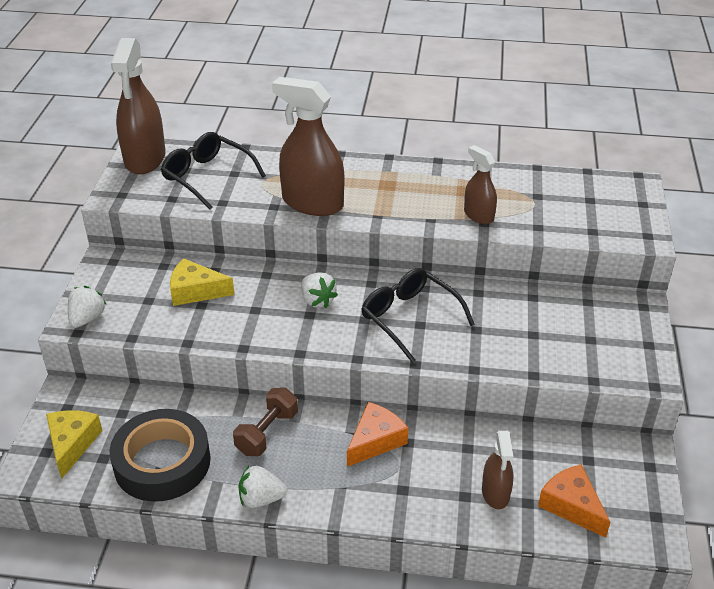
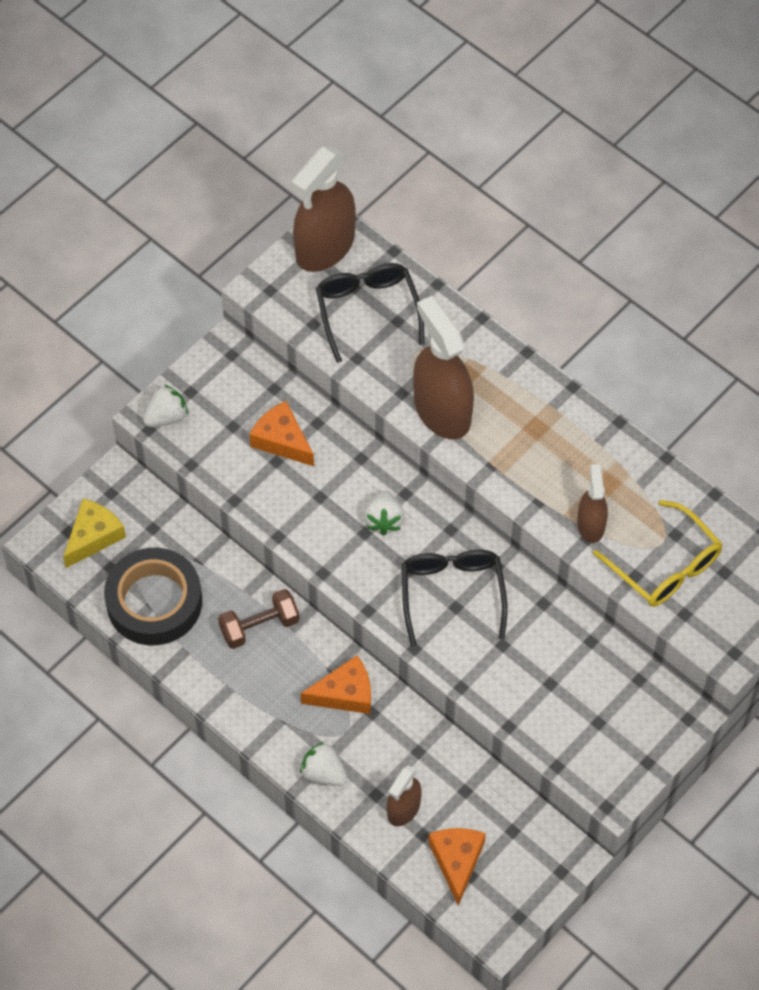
camera: 35 degrees right, 20 degrees up
yellow cheese [170,258,235,306] -> orange cheese [249,401,314,466]
white strawberry [239,465,287,508] -> white strawberry moved to [300,742,347,786]
none -> yellow glasses [593,500,723,607]

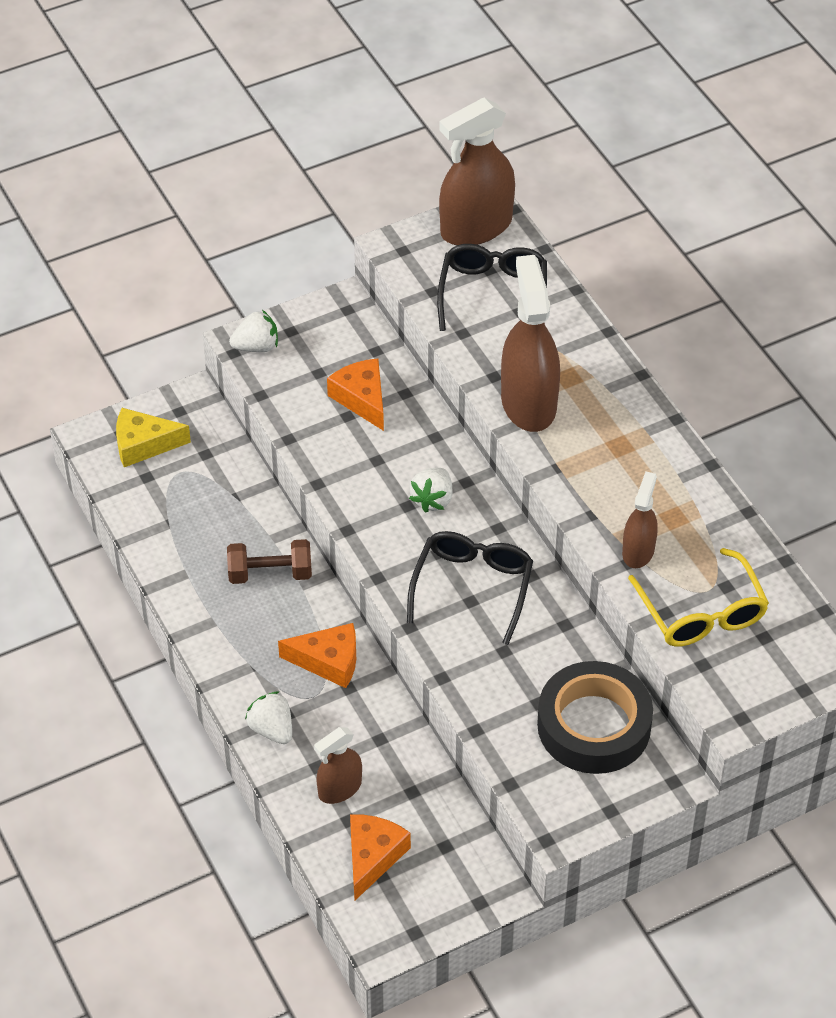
camera: 20 degrees right, 10 degrees down
yellow cheese [63,499,126,568] -> yellow cheese turned 150 degrees counterclockwise [116,408,191,467]
black tape [104,548,202,645] -> black tape moved to [537,661,653,774]

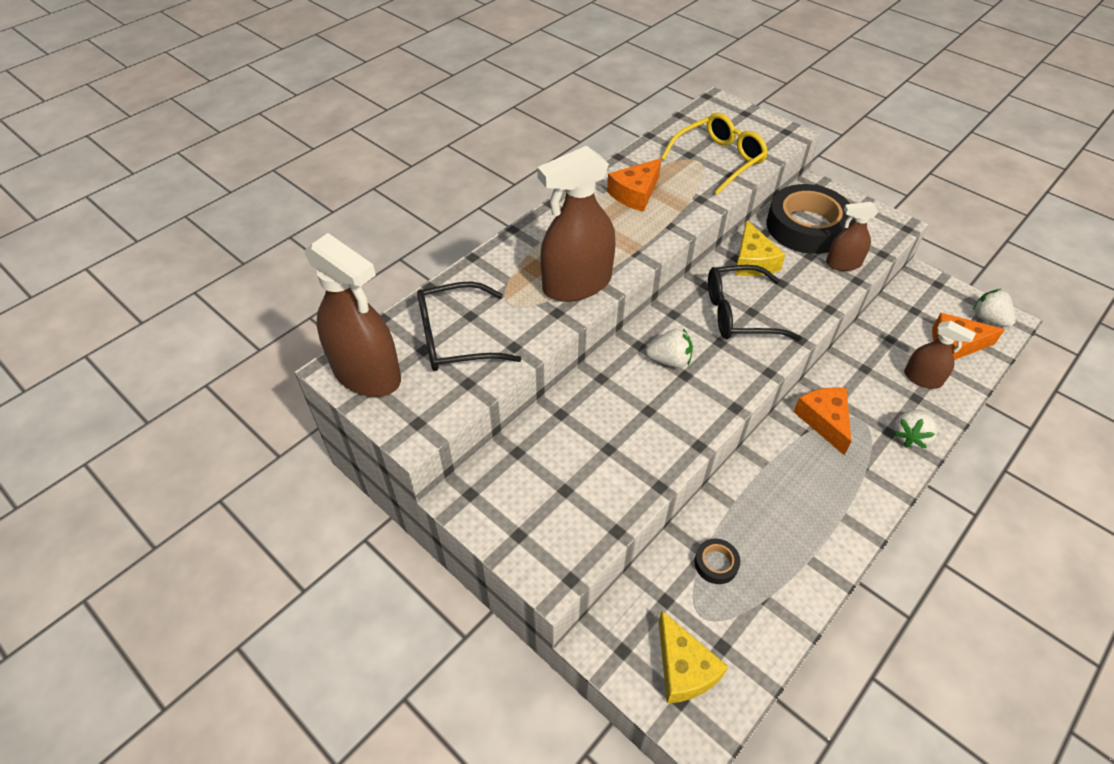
camera: 110 degrees left, 0 degrees up
brown dumbbell [227,539,312,584] -> none
white strawberry [229,310,278,352] -> white strawberry moved to [973,289,1016,327]
orange cheese [327,359,384,431] -> orange cheese moved to [607,158,662,212]
brown spray bottle [622,472,658,568] -> brown spray bottle moved to [826,202,878,271]
none -> black tape [694,539,740,584]
none -> yellow cheese [735,220,786,276]

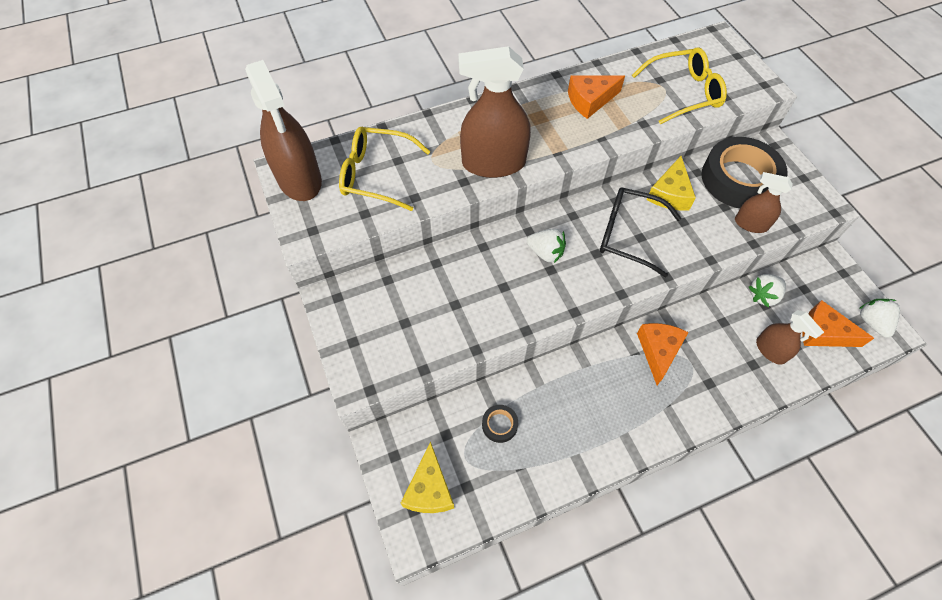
camera: 25 degrees right, 10 degrees up
black glasses [417,281,522,371] -> yellow glasses [339,127,430,211]
white strawberry [893,409,937,448] -> white strawberry moved to [749,274,786,308]

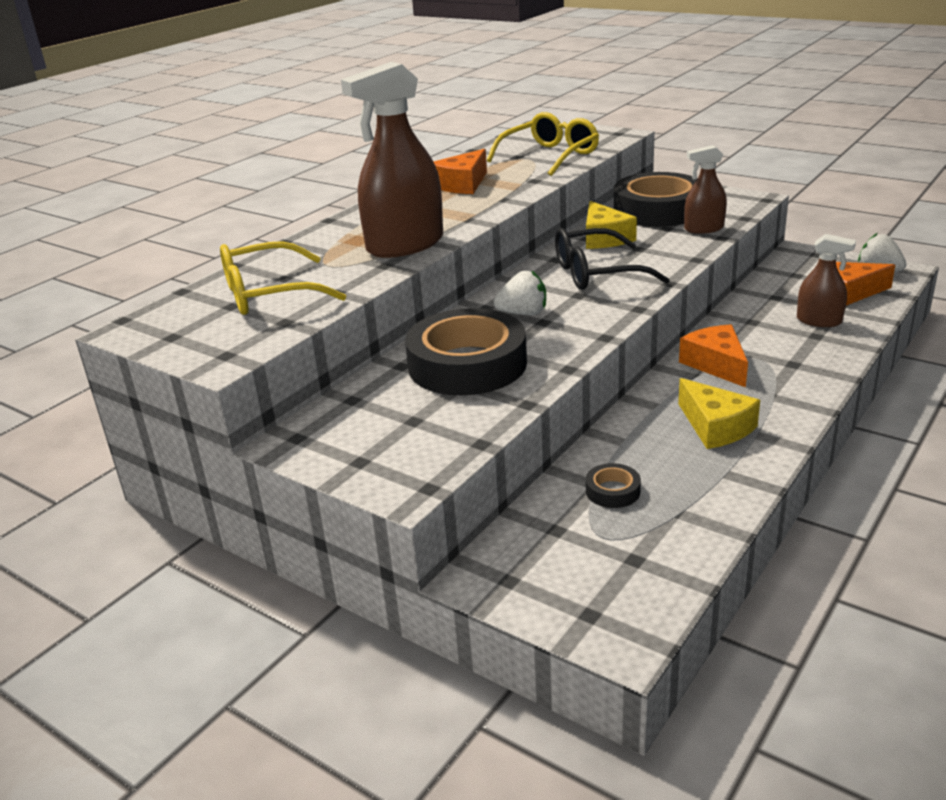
camera: 30 degrees left, 30 degrees down
brown spray bottle [245,60,322,201] -> none
yellow cheese [401,441,454,513] -> yellow cheese moved to [678,378,760,449]
white strawberry [749,274,786,308] -> none
none -> black tape [405,308,527,395]

